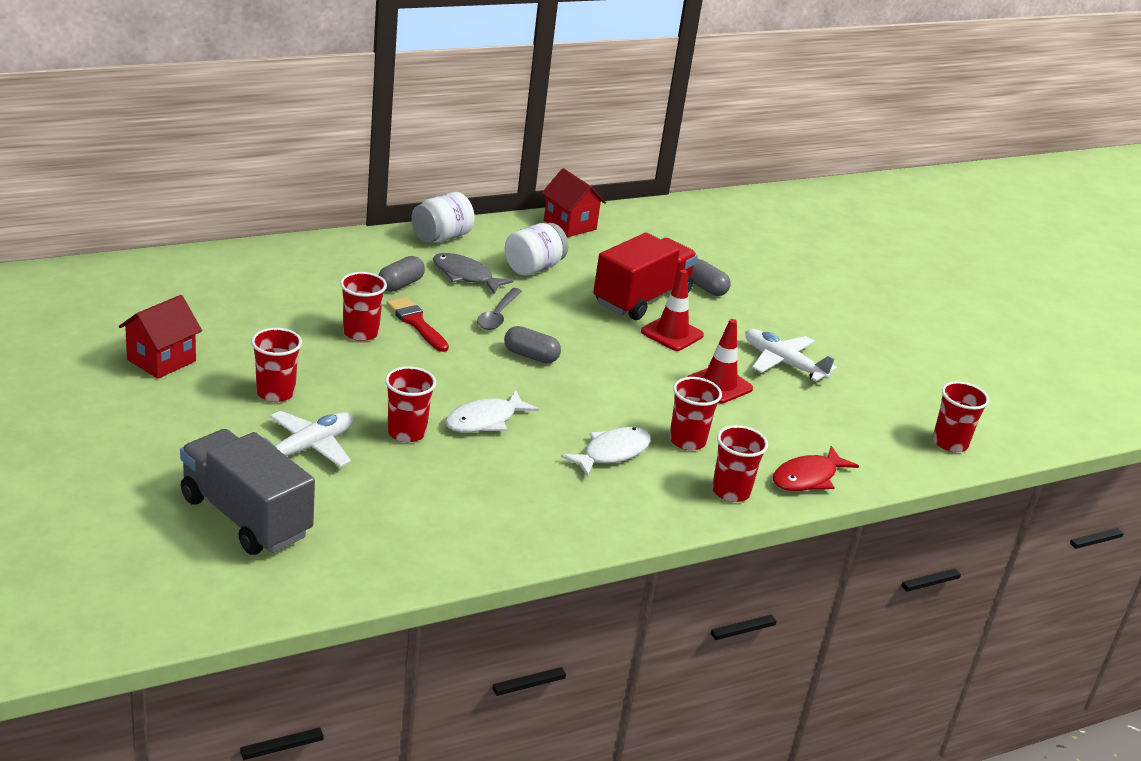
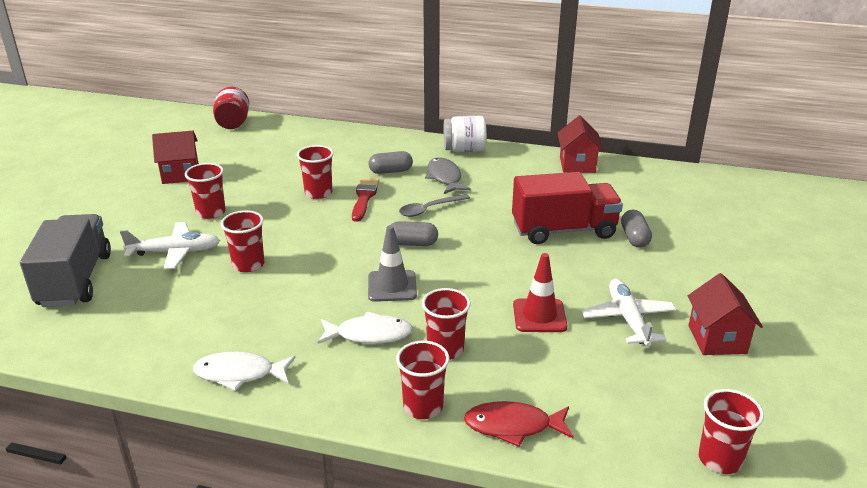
camera: 45 degrees right, 0 degrees up
white fish [445,391,539,432] -> white fish moved to [193,351,295,391]
grey capsule [504,326,561,363] -> grey capsule turned 60 degrees counterclockwise [391,221,438,246]
white jar [505,223,568,276] -> none
red traffic cone [641,270,704,351] -> none
none -> red jar [213,87,249,129]
none -> grey traffic cone [368,225,417,302]
none -> red house [688,273,763,355]

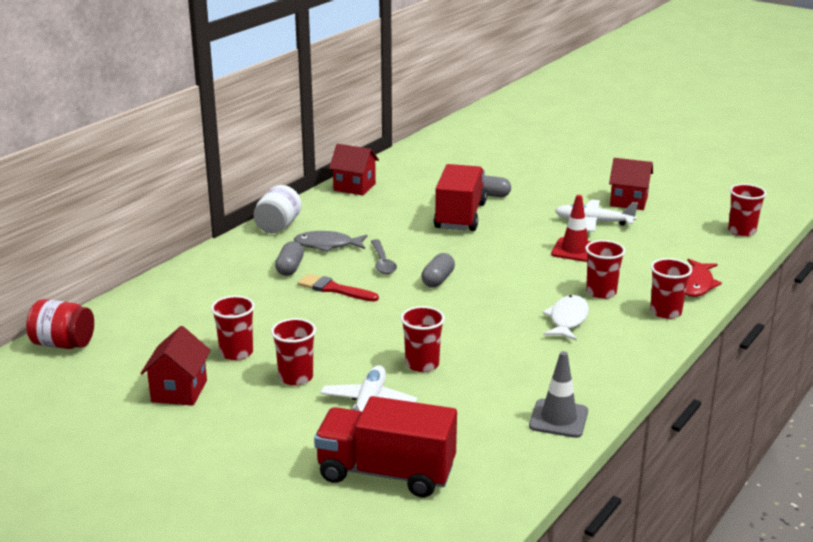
camera: 70 degrees left, 5 degrees down
grey truck [20,214,111,307] -> red truck [314,396,457,497]
white fish [193,351,295,391] -> none
red cup [297,145,334,199] -> red cup moved to [211,296,255,360]
grey traffic cone [368,225,417,302] -> grey traffic cone moved to [529,351,588,438]

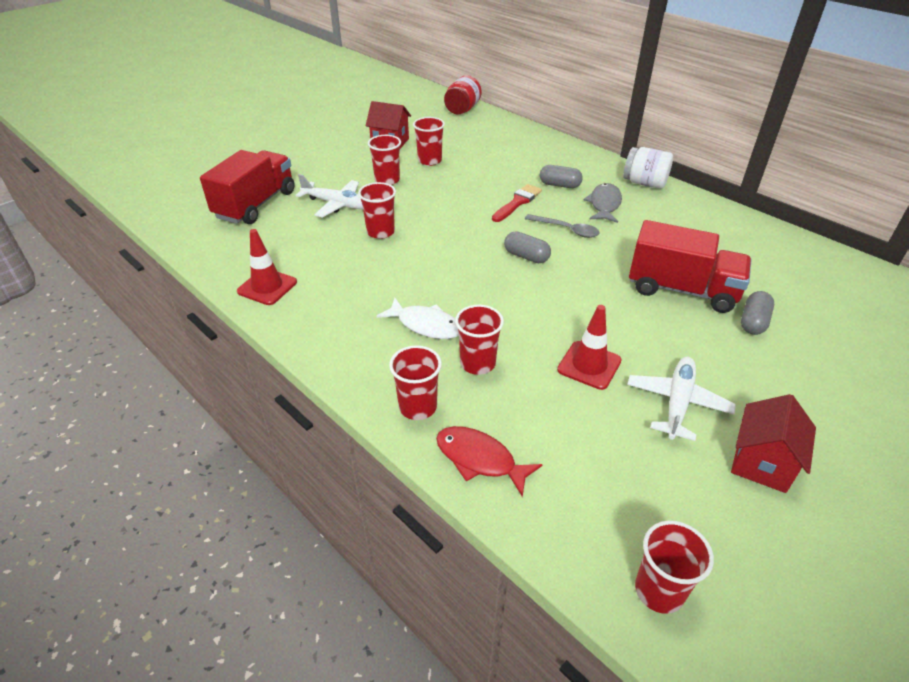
camera: 100 degrees right, 15 degrees up
red house [329,144,379,196] -> none
grey spoon [371,239,397,274] -> grey spoon turned 150 degrees counterclockwise [525,214,600,238]
grey traffic cone [529,351,588,438] -> red traffic cone [237,229,297,305]

